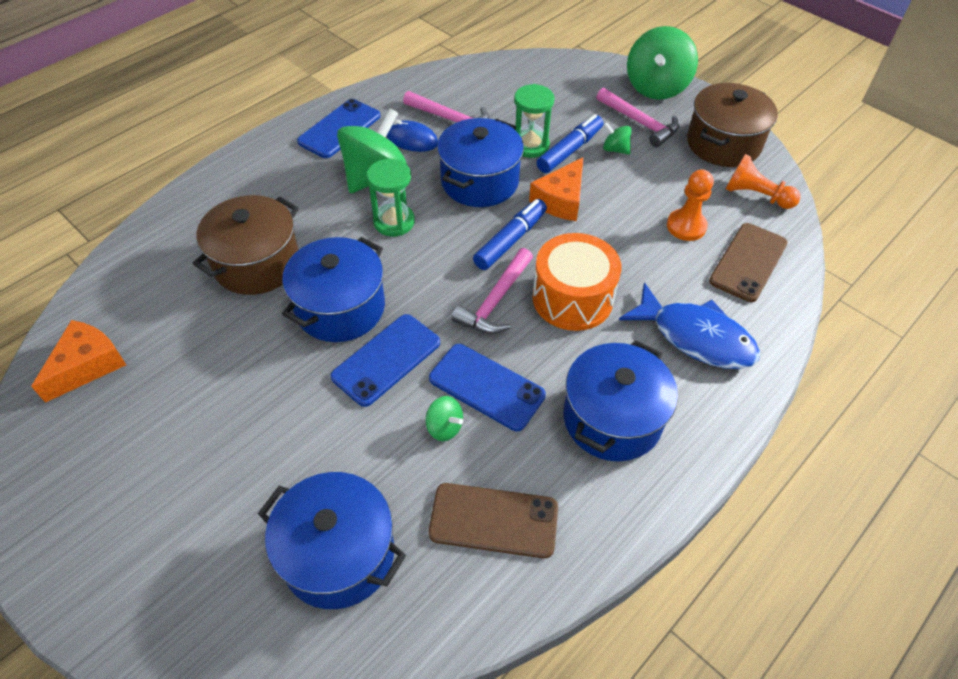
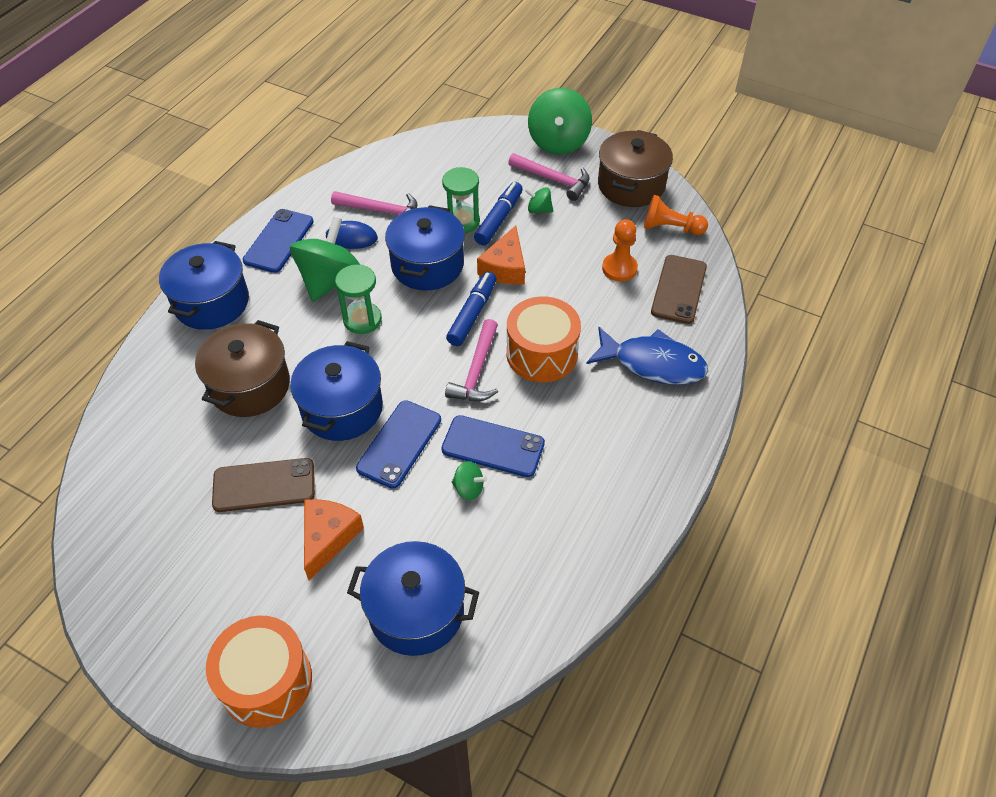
camera: 15 degrees left, 0 degrees up
orange cheese [31,320,126,403] -> orange cheese moved to [304,499,364,580]
brown phone [428,483,558,558] -> brown phone moved to [212,458,315,512]
blue pot [563,340,678,461] -> blue pot moved to [159,241,249,330]
none -> orange drum [206,616,312,728]

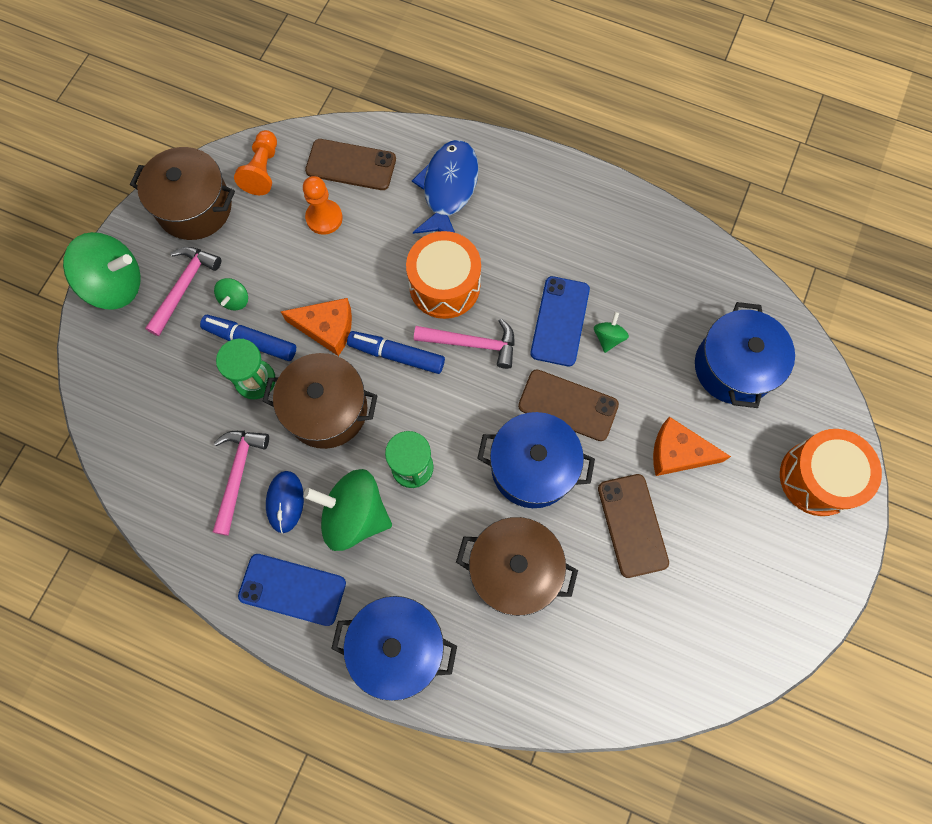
camera: 95 degrees left, 20 degrees up
blue phone [356,400,441,489] -> brown phone [518,369,619,441]
blue pot [385,205,465,290] -> brown pot [262,353,378,449]

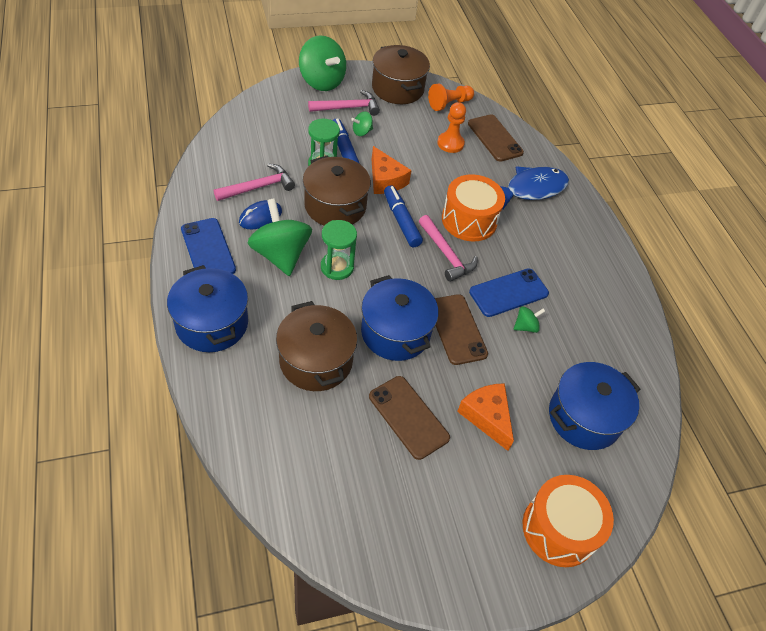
camera: 45 degrees right, 20 degrees down
brown phone [598,474,669,578] -> brown phone turned 75 degrees counterclockwise [369,376,450,460]

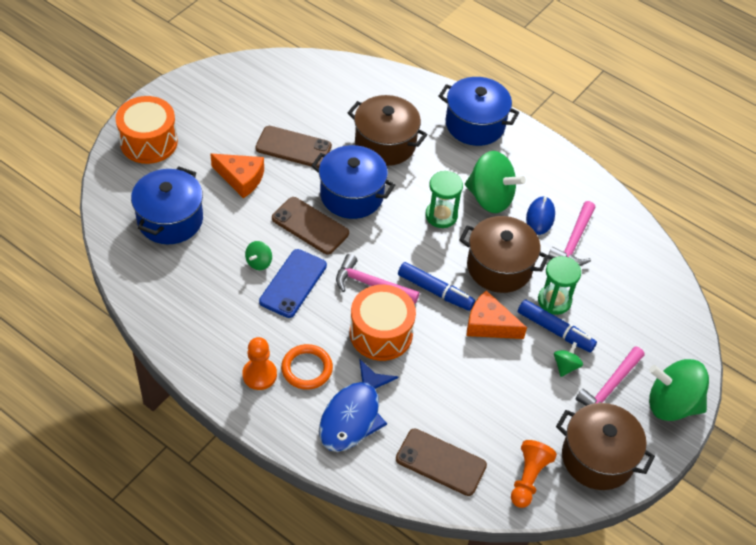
camera: 145 degrees right, 0 degrees up
blue phone [181,218,236,274] -> none
orange pawn [437,102,466,153] -> orange pawn moved to [242,337,277,390]
none -> orange ring [281,344,333,390]

